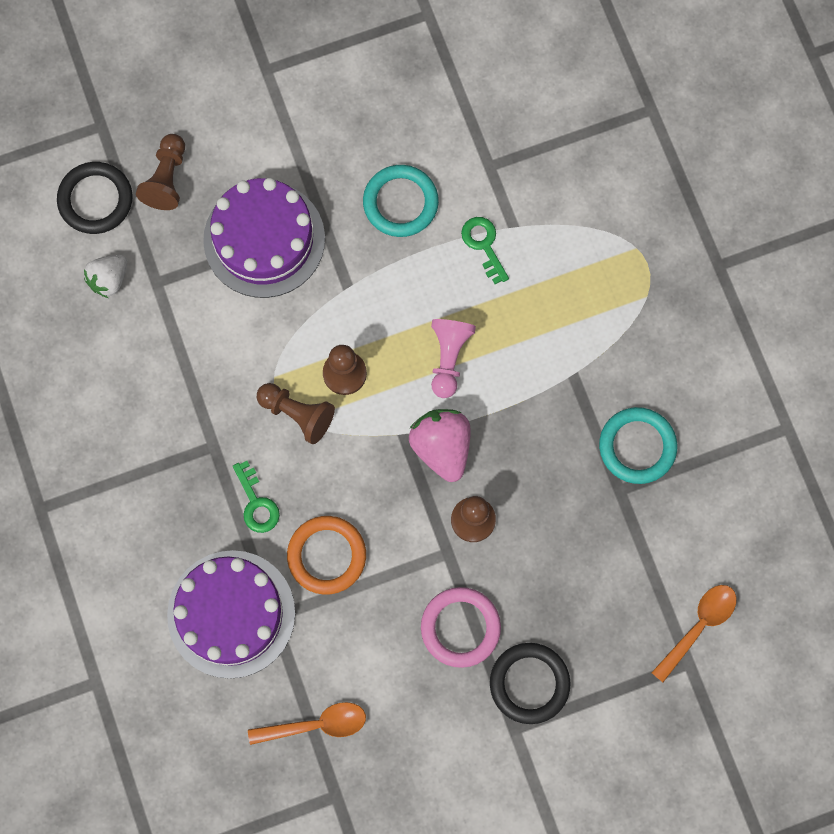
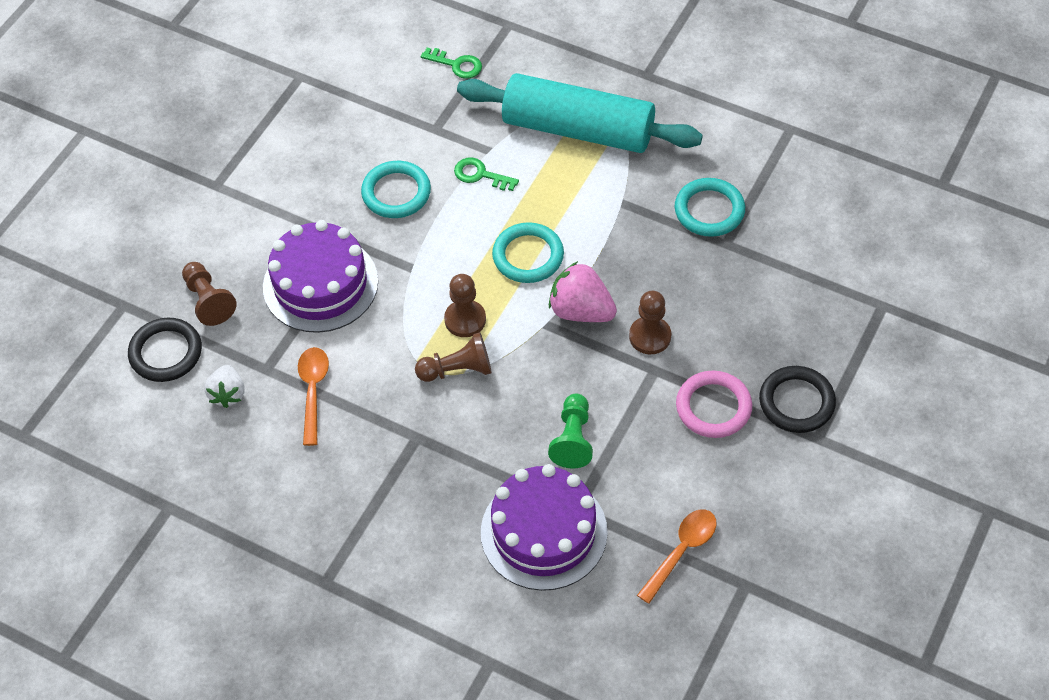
camera: 40 degrees left, 20 degrees down
green key [233,461,280,533] -> green key moved to [421,48,482,79]
orange ring [287,516,366,595] -> green pawn [548,394,593,469]
pink pawn [431,319,476,398] -> turquoise ring [492,222,564,283]
orange spoon [652,585,737,682] -> orange spoon moved to [298,347,329,446]
none -> turquoise rolling pin [457,73,703,153]

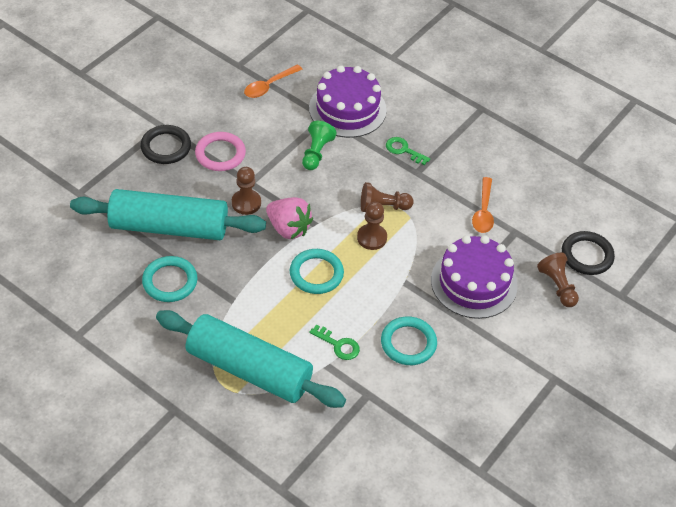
camera: 175 degrees left, 5 degrees down
white strawberry [205,365,245,408] -> none
green key [421,48,482,79] -> green key moved to [386,137,430,165]
none -> turquoise rolling pin [70,189,266,240]

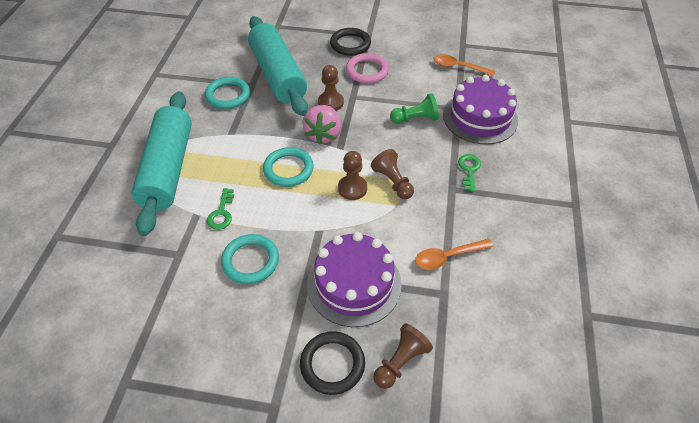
camera: 65 degrees right, 0 degrees up
black ring [562,231,615,275] -> black ring moved to [300,331,365,395]

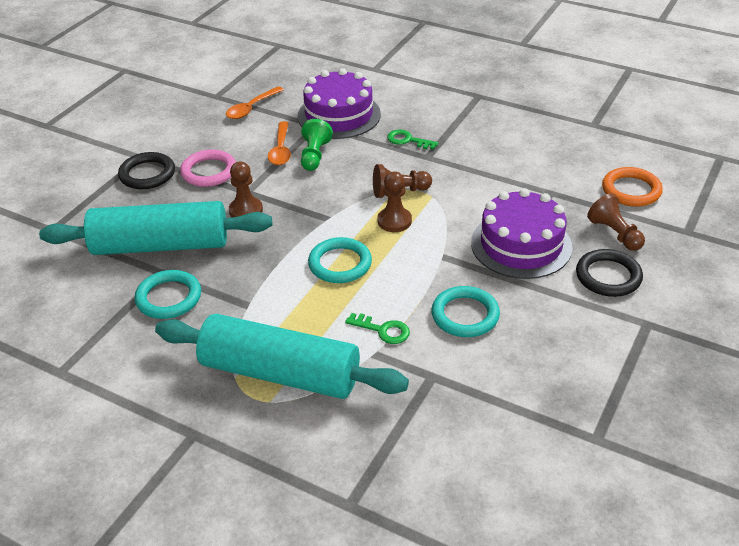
camera: 70 degrees left, 10 degrees down
pink strawberry [302,105,342,145] -> none
orange spoon [415,239,493,270] -> orange spoon moved to [268,121,291,165]
none -> orange ring [602,167,663,207]

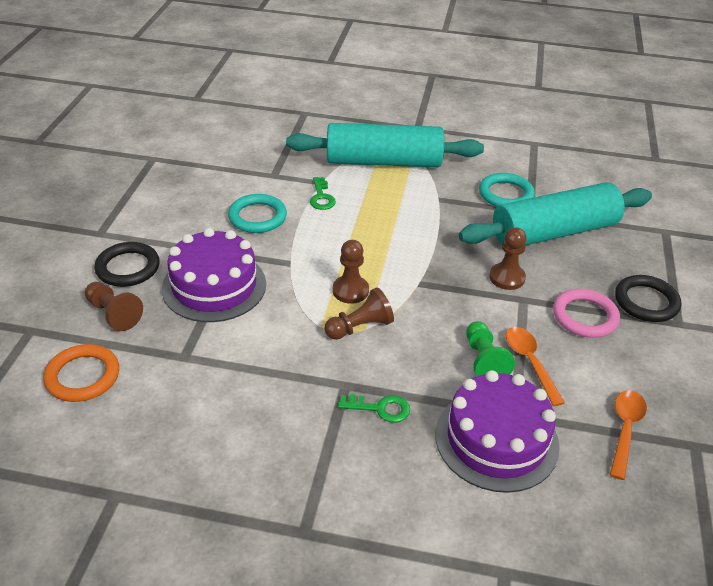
camera: 160 degrees right, 0 degrees up
turquoise ring [308,237,372,283] -> none
green key [345,313,410,344] -> green key turned 105 degrees counterclockwise [310,177,336,210]

